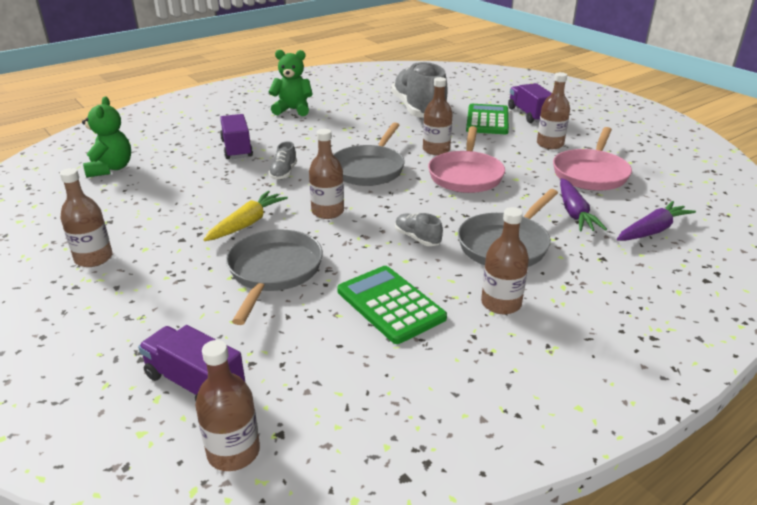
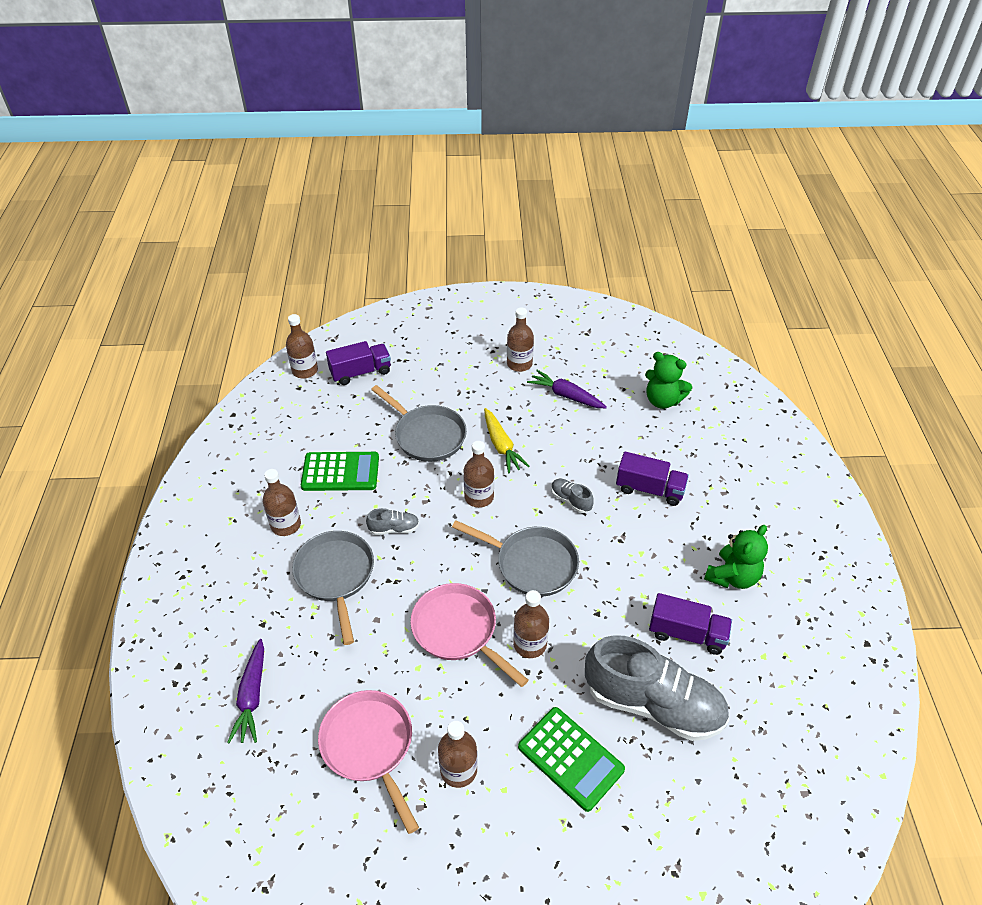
camera: 125 degrees right, 15 degrees up
grey pan [333,122,405,186] -> grey pan turned 150 degrees clockwise [452,520,579,597]
purple truck [508,83,552,123] -> purple truck moved to [649,593,732,655]
purple carrot [560,178,607,231] -> purple carrot moved to [527,370,607,408]

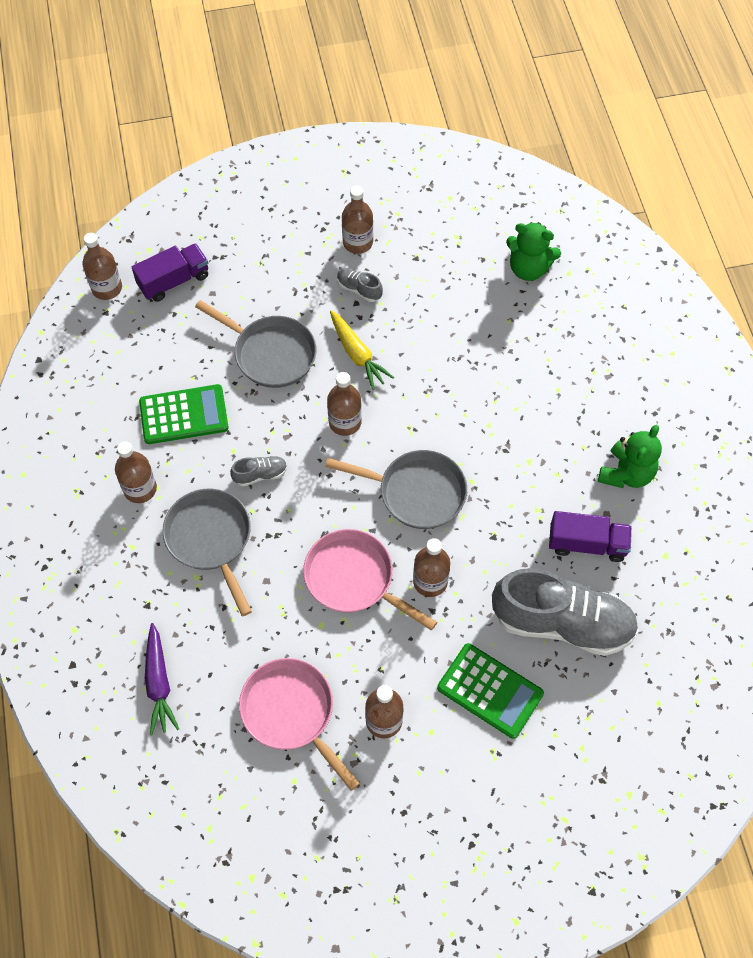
camera: 10 degrees left, 15 degrees up
purple carrot [527,370,607,408] -> none
grey shoe [551,479,594,513] -> grey shoe moved to [337,268,383,302]
purple truck [616,452,689,506] -> none

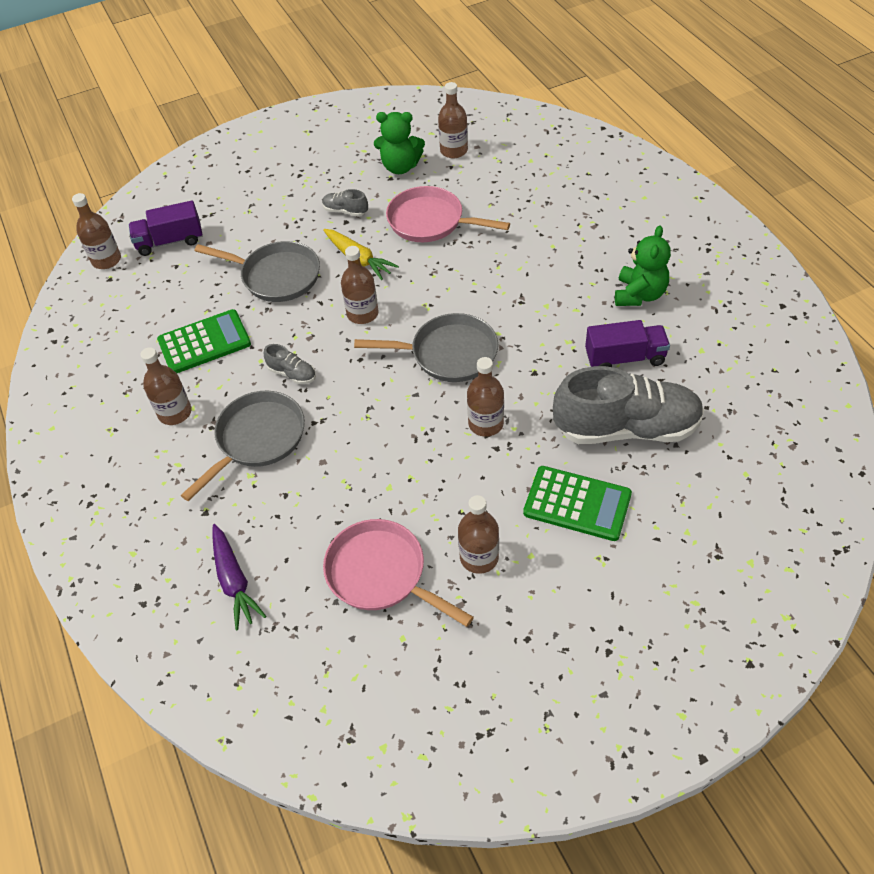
camera: 10 degrees left, 10 degrees down
purple truck [132,243,208,302] -> purple truck turned 150 degrees counterclockwise [129,200,202,256]
grey pan [162,489,252,616] -> grey pan turned 75 degrees clockwise [181,391,305,501]
grey shoe [230,456,287,486] -> grey shoe turned 60 degrees clockwise [264,344,316,384]
pink pan [303,529,437,630] -> pink pan moved to [386,186,510,242]
brown bottle [342,186,373,254] -> brown bottle moved to [438,82,468,158]
green teddy bear [506,222,561,281] -> green teddy bear moved to [374,112,425,174]

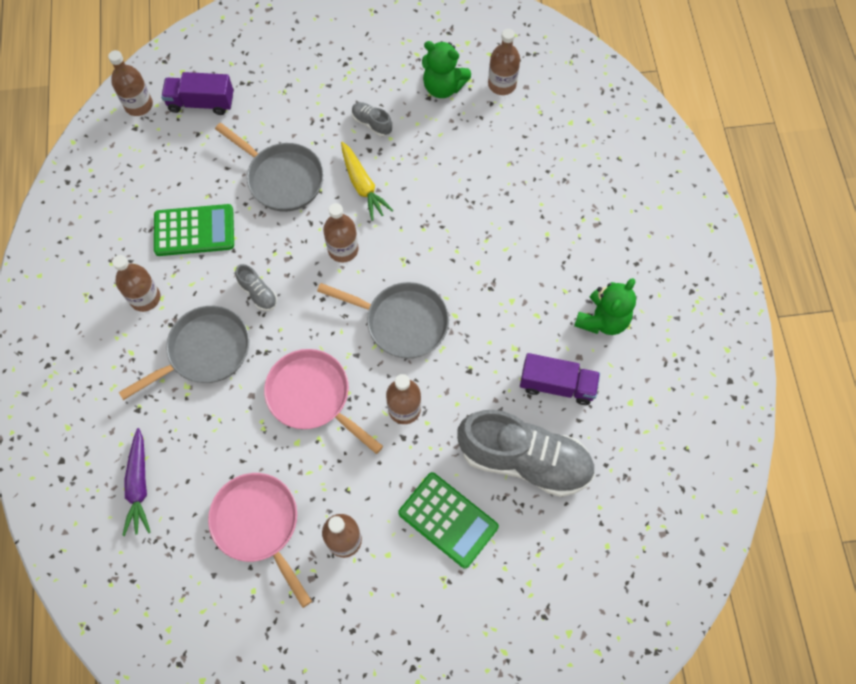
camera: 15 degrees right, 15 degrees up
pink pan [386,186,510,242] -> pink pan moved to [264,349,383,454]

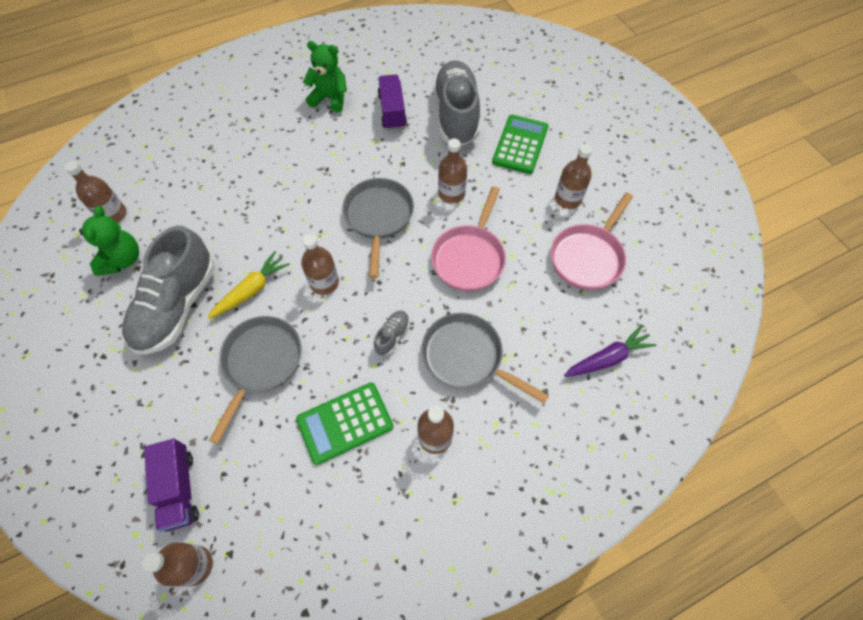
camera: 110 degrees left, 5 degrees down
green calculator [154,204,234,256] -> green calculator turned 90 degrees counterclockwise [296,383,393,465]
grey shoe [352,102,392,137] -> grey shoe [122,226,215,354], size x2.43

